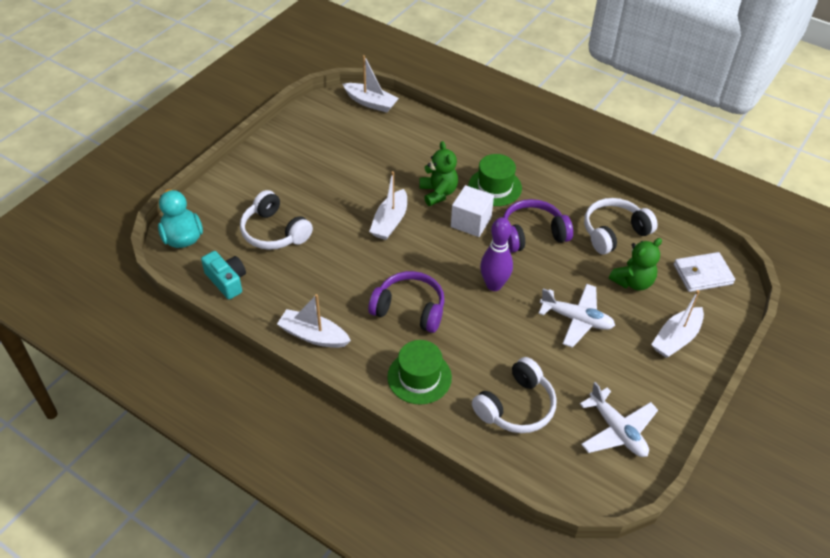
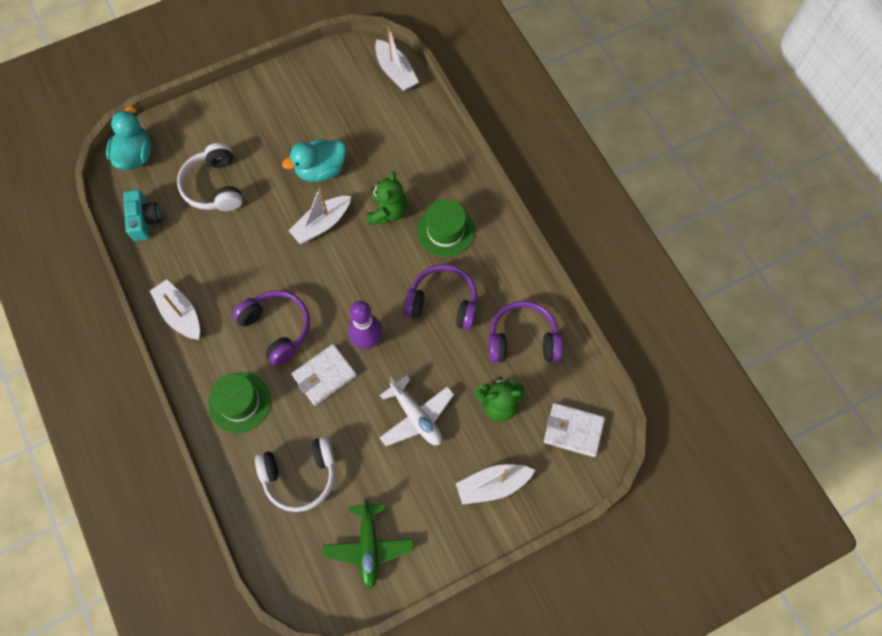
camera: 30 degrees right, 20 degrees up
white cube [451,185,494,237] -> none
white plane [580,382,658,457] -> green plane [323,499,414,589]
white headphones [584,198,658,254] -> purple headphones [488,301,562,363]
none -> turquoise duck [282,139,346,182]
none -> white wallet [292,344,357,406]

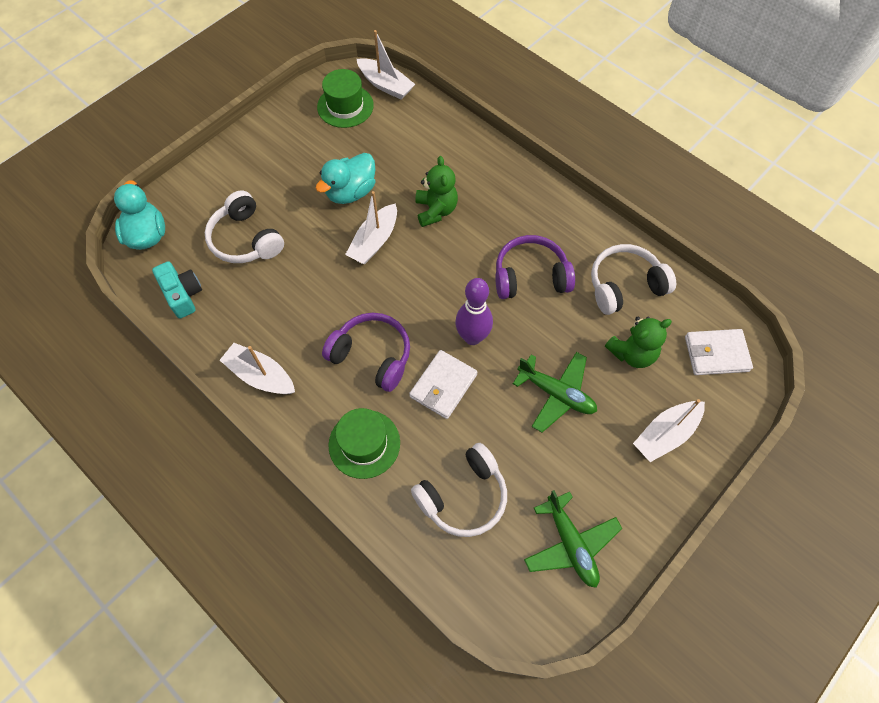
camera: 20 degrees left, 5 degrees down
white plane [379,375,454,446] -> green plane [513,352,597,432]
green hat [417,199,475,257] -> green hat moved to [317,69,374,128]
purple headphones [488,301,562,363] -> white headphones [591,244,676,315]

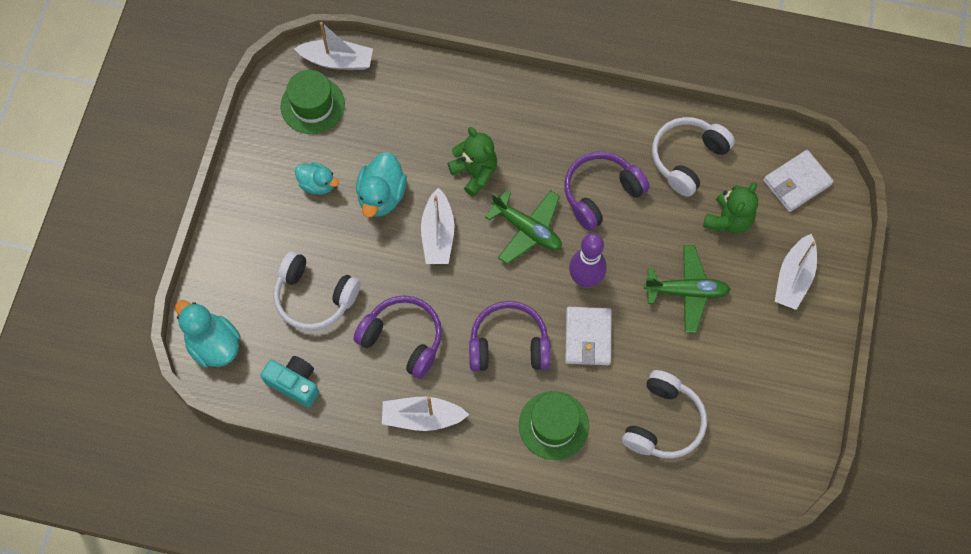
camera: 30 degrees left, 5 degrees up
green plane [524,490,622,588] -> green plane moved to [485,190,562,264]
none -> turquoise duck [295,162,339,195]
none -> purple headphones [353,295,442,379]

